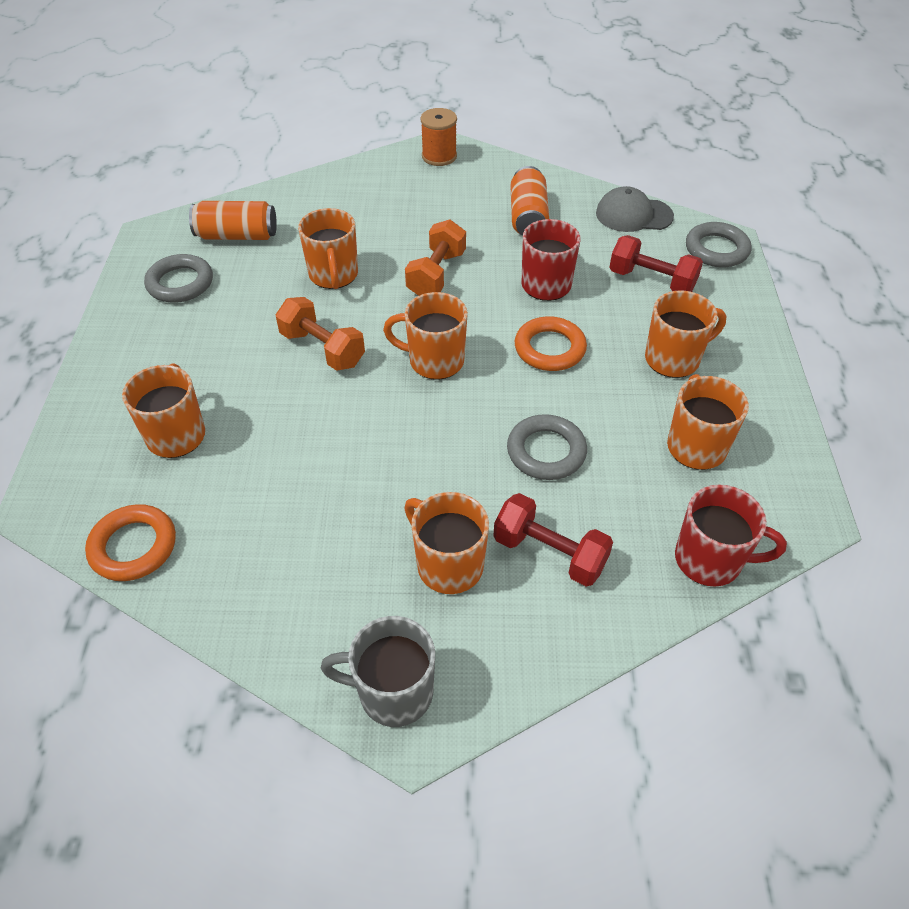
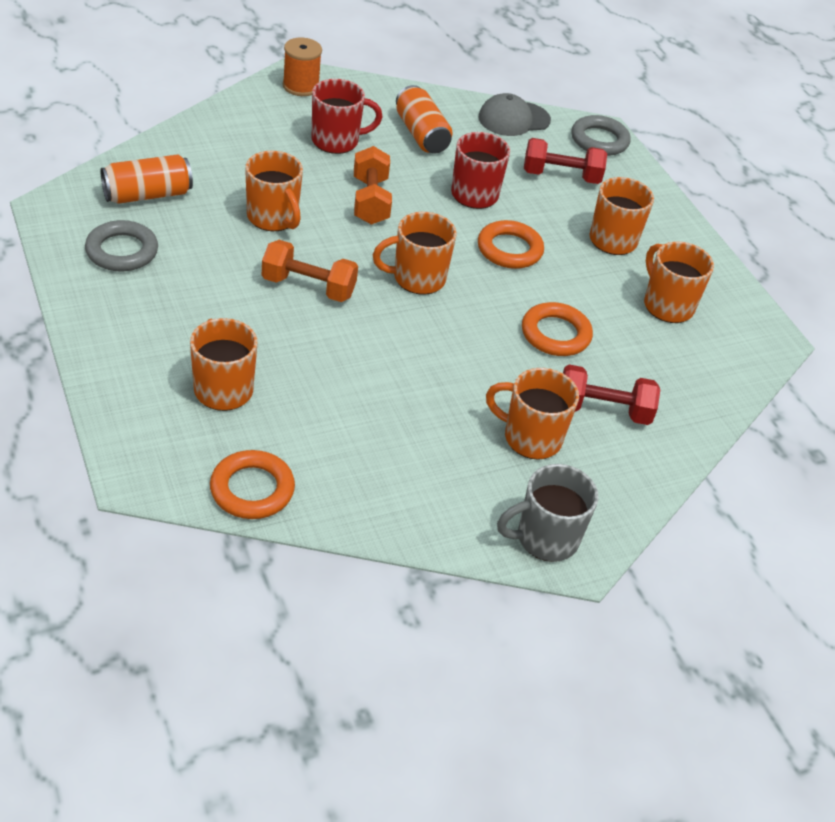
camera: 30 degrees left, 5 degrees down
grey ring [507,414,587,480] -> orange ring [522,302,593,356]
red mug [675,485,787,587] -> red mug moved to [312,79,382,154]

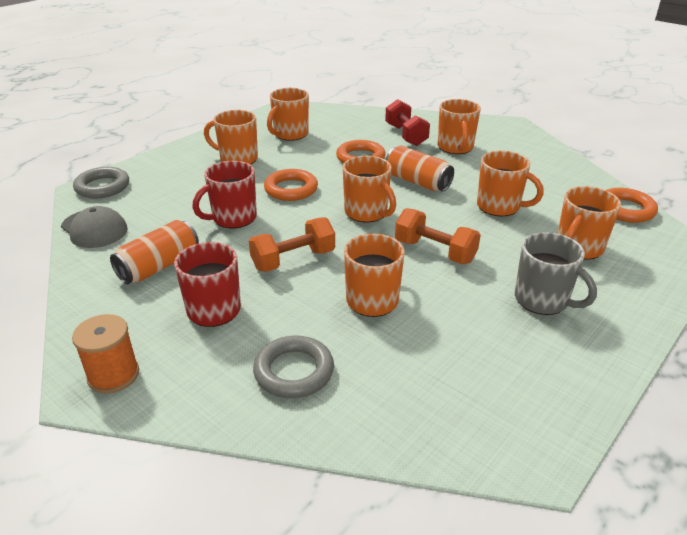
camera: 110 degrees left, 10 degrees down
grey ring [85,220,158,272] -> grey ring moved to [253,335,334,398]
orange can [100,154,193,204] -> orange can moved to [386,145,454,192]
orange dumbbell [262,240,358,302] -> orange dumbbell turned 45 degrees counterclockwise [395,208,481,264]
grey mug [497,464,598,562] -> grey mug moved to [515,232,597,315]
red dumbbell [524,138,607,184] -> none
none -> orange mug [477,151,544,216]

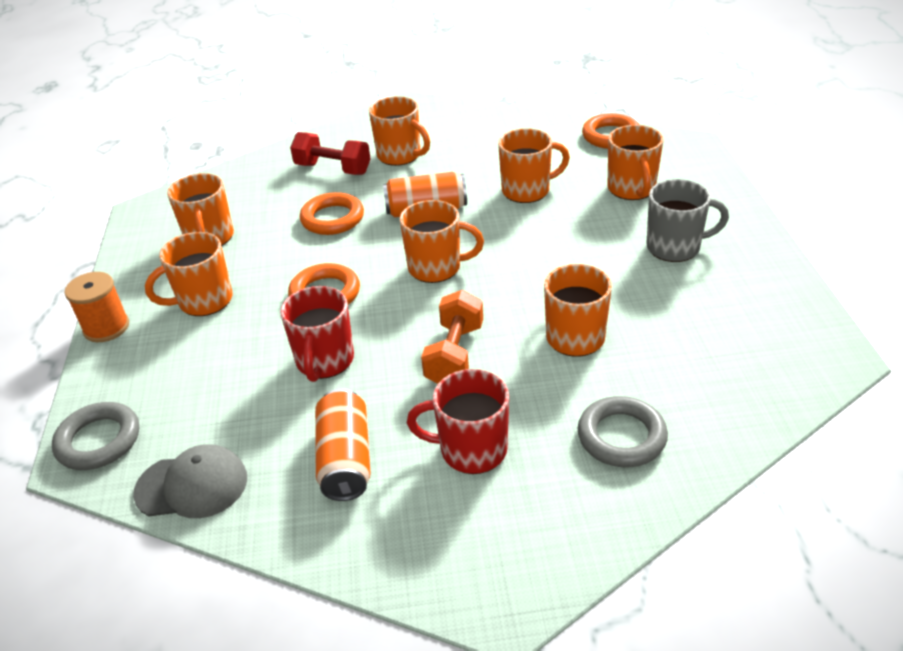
camera: 45 degrees left, 5 degrees up
orange spool [72,314,139,394] -> orange spool moved to [65,272,129,342]
orange dumbbell [395,208,481,264] -> none

